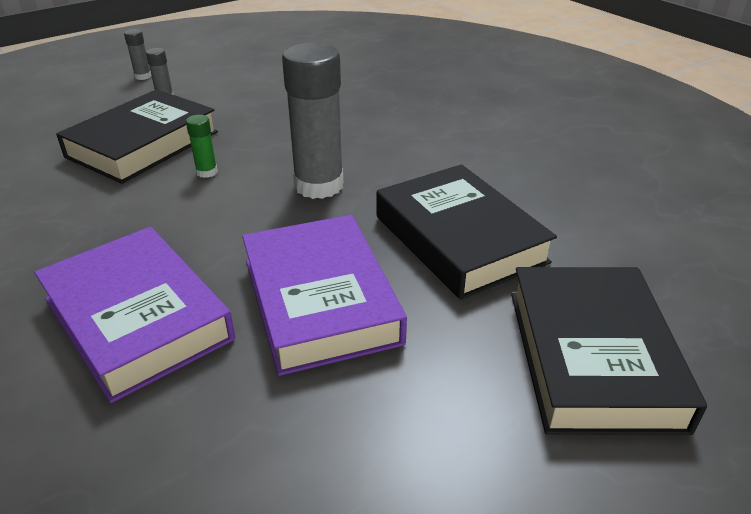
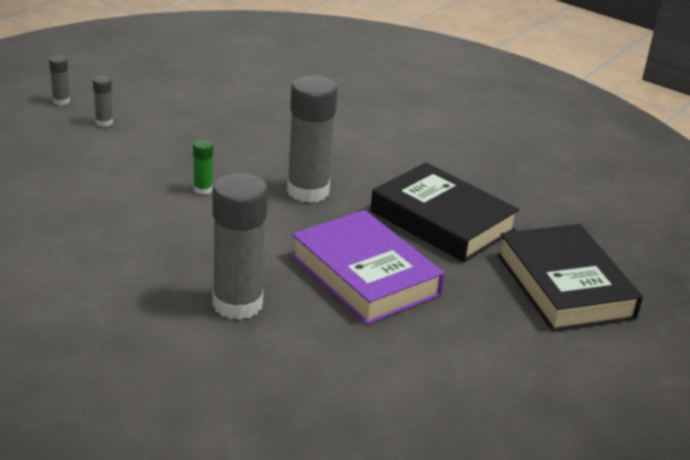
camera: 20 degrees left, 5 degrees down
purple book [34,227,235,403] -> grey glue stick [212,173,268,320]
black book [56,89,218,184] -> none

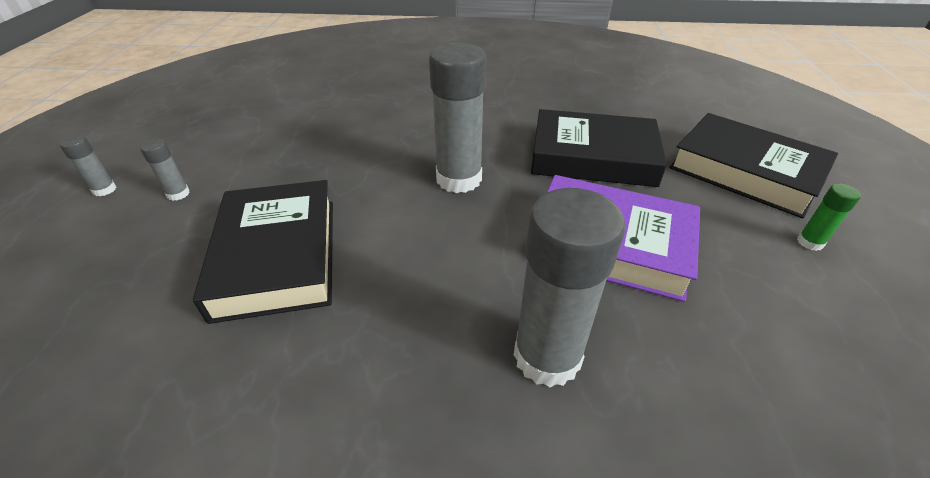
camera: 30 degrees left, 10 degrees up
green glue stick [193,139,213,195] -> green glue stick moved to [797,183,861,251]
none -> black book [193,180,333,324]

